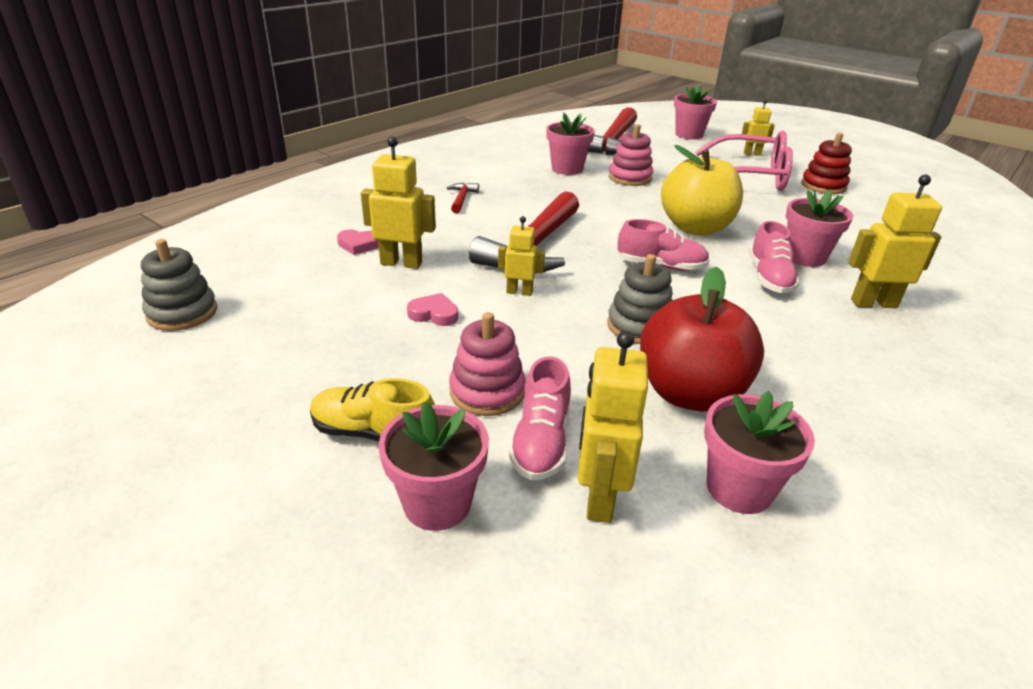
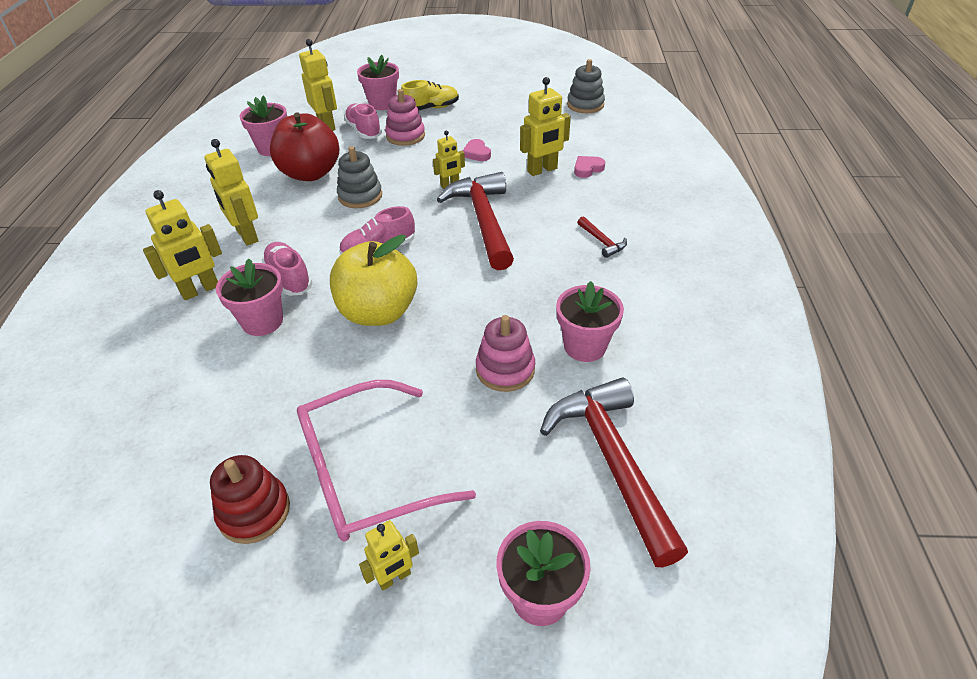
camera: 145 degrees right, 10 degrees up
pink heart [407,293,458,326] -> pink heart turned 90 degrees clockwise [463,139,491,161]
none -> yellow robot [204,139,258,246]

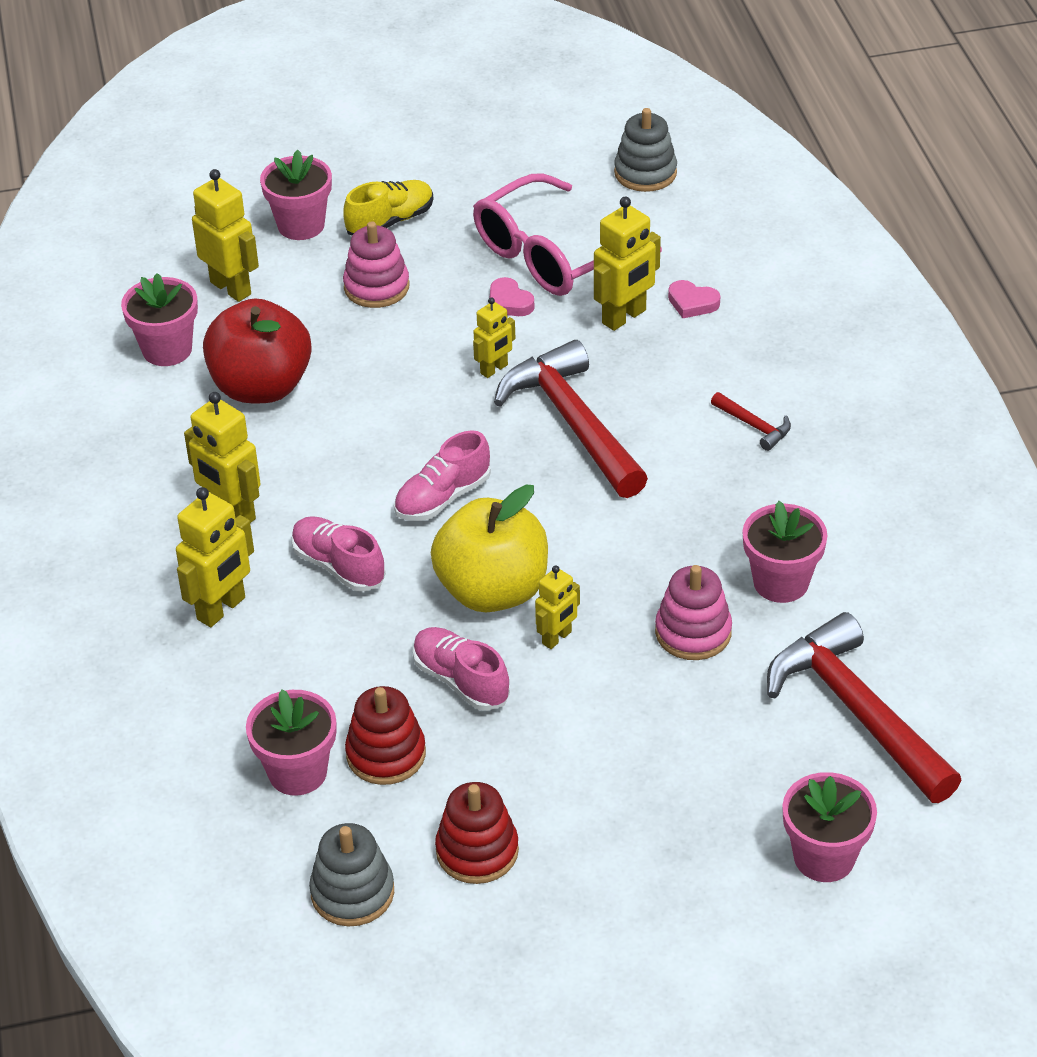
camera: 15 degrees left, 0 degrees up
pink flower pot [216,258,283,336] -> pink flower pot moved to [246,689,336,796]
pink glasses [297,380,476,542] -> pink glasses moved to [473,173,662,296]
grey stacking toy [337,146,382,208] -> grey stacking toy moved to [309,823,394,927]
pink shoe [344,103,382,139] -> pink shoe moved to [413,627,510,711]
yellow robot [359,520,419,590] -> yellow robot moved to [535,566,580,649]
pink heart [574,156,605,178] -> pink heart turned 105 degrees counterclockwise [668,280,720,318]
none -> red stacking toy [345,686,426,785]

